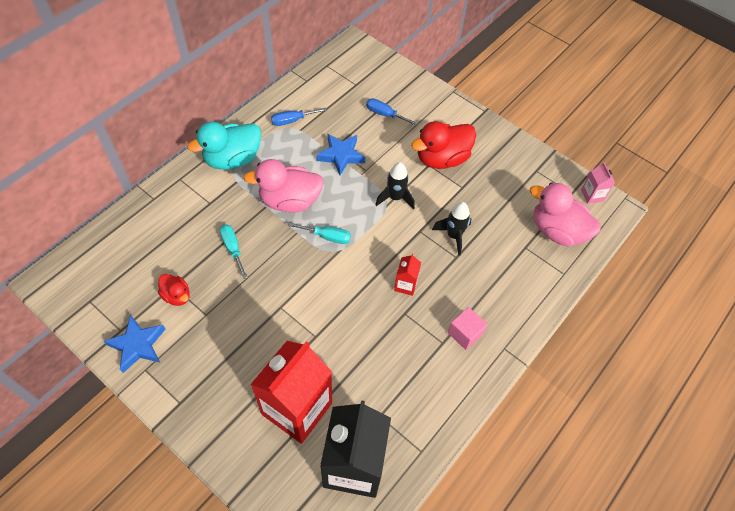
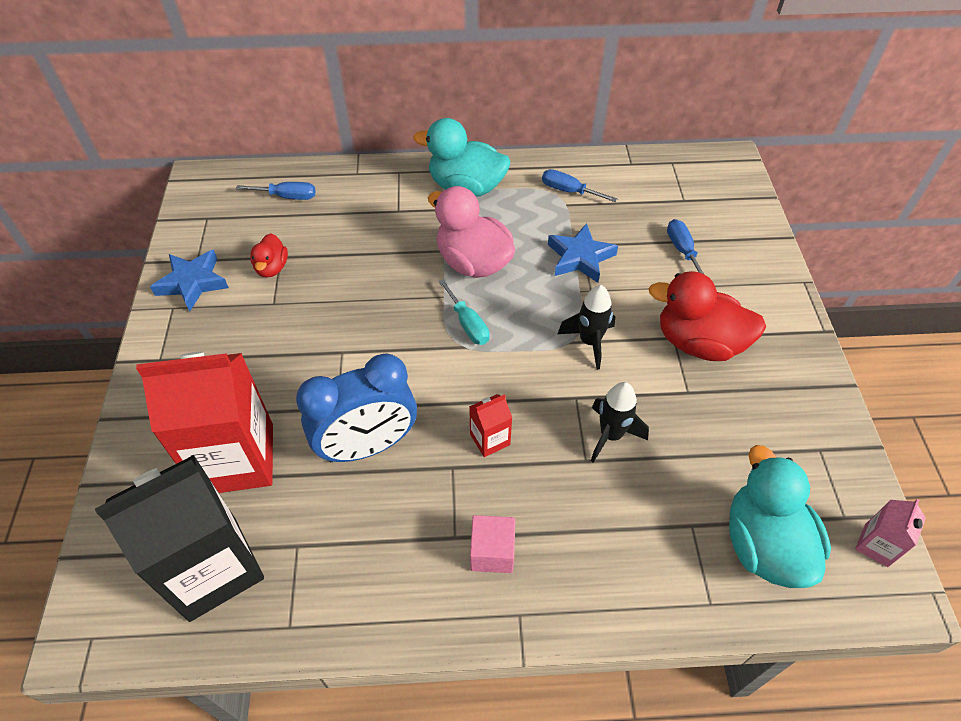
camera: 50 degrees right, 5 degrees down
turquoise screwdriver [220,225,248,279] -> none
pink duck [530,182,601,246] -> turquoise duck [729,445,831,588]
none -> blue screwdriver [236,182,316,200]
none -> blue clock [296,353,417,462]

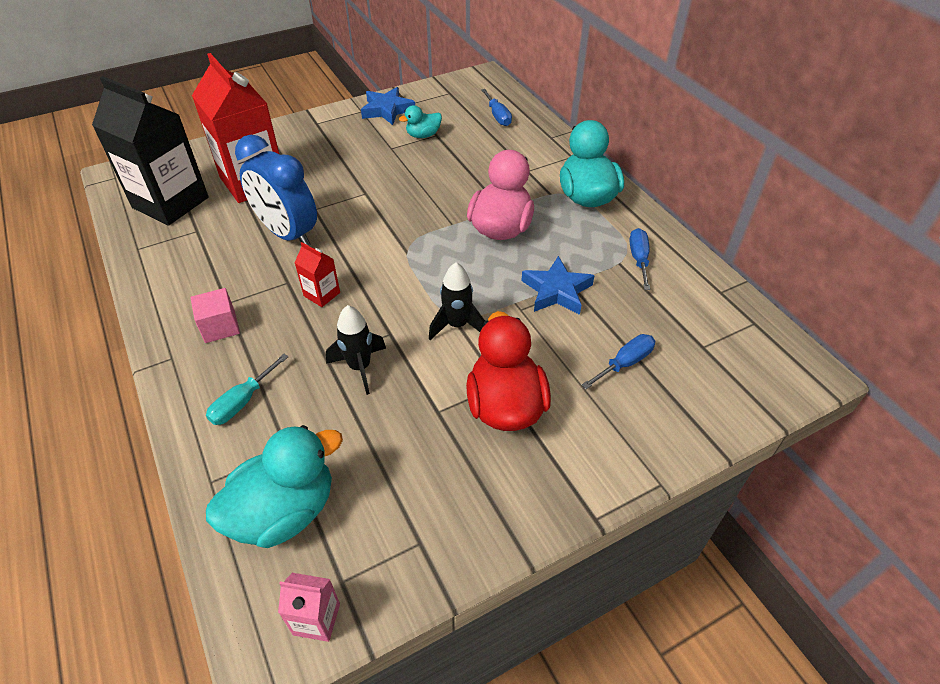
camera: 65 degrees right, 5 degrees down
red duck [250,233,288,277] -> turquoise duck [399,105,442,138]
turquoise screwdriver [439,279,489,345] -> turquoise screwdriver moved to [206,354,289,425]

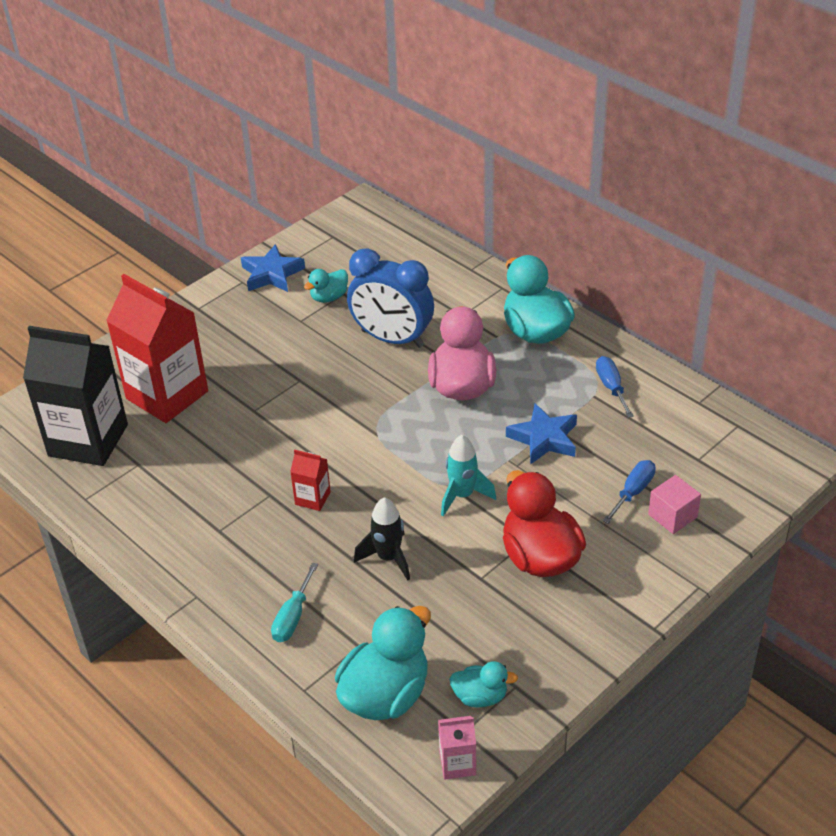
camera: 15 degrees left, 5 degrees down
pink cube [190,288,240,343] -> pink cube moved to [648,475,701,534]
blue clock [235,135,317,246] -> blue clock moved to [347,248,434,348]
black rocket [429,262,485,340] -> turquoise rocket [441,435,496,516]
blue screwdriver [481,89,512,126] -> none
none -> turquoise duck [449,661,518,707]

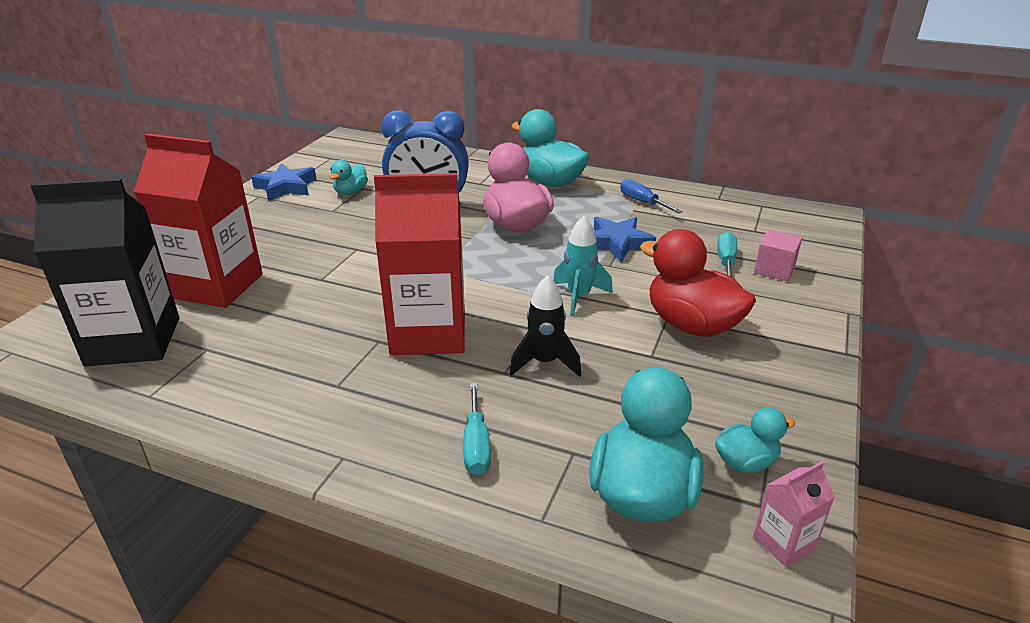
camera: 25 degrees left, 10 degrees down
red carton [290,450,331,511] -> red carton [374,173,465,355], size x2.33
blue screwdriver [603,460,656,523] -> turquoise screwdriver [717,232,737,277]

